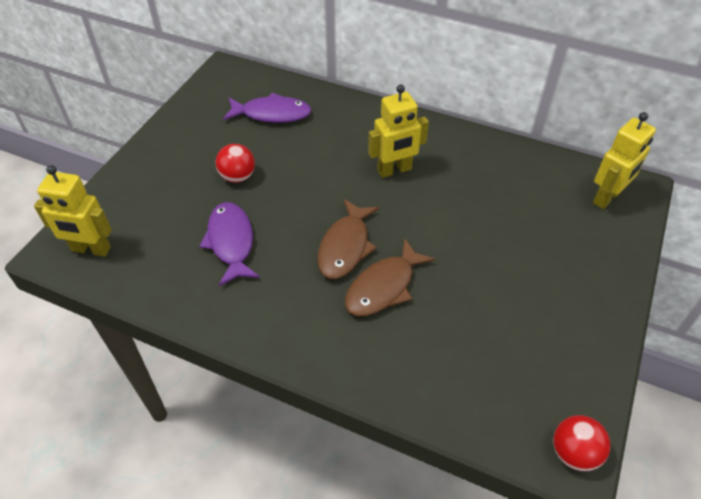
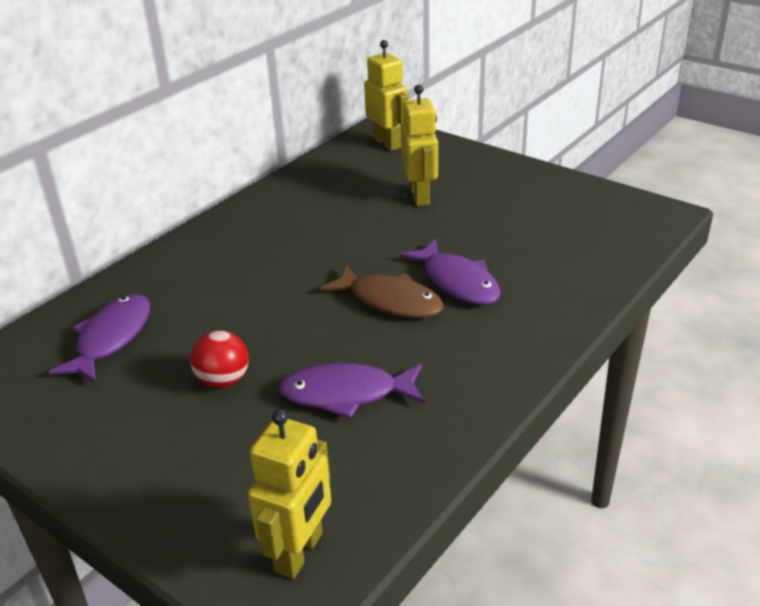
camera: 75 degrees left, 15 degrees down
brown fish [345,238,436,316] -> purple fish [400,239,501,305]
yellow robot [368,85,429,178] -> yellow robot moved to [401,85,438,206]
red ball [553,415,611,471] -> none

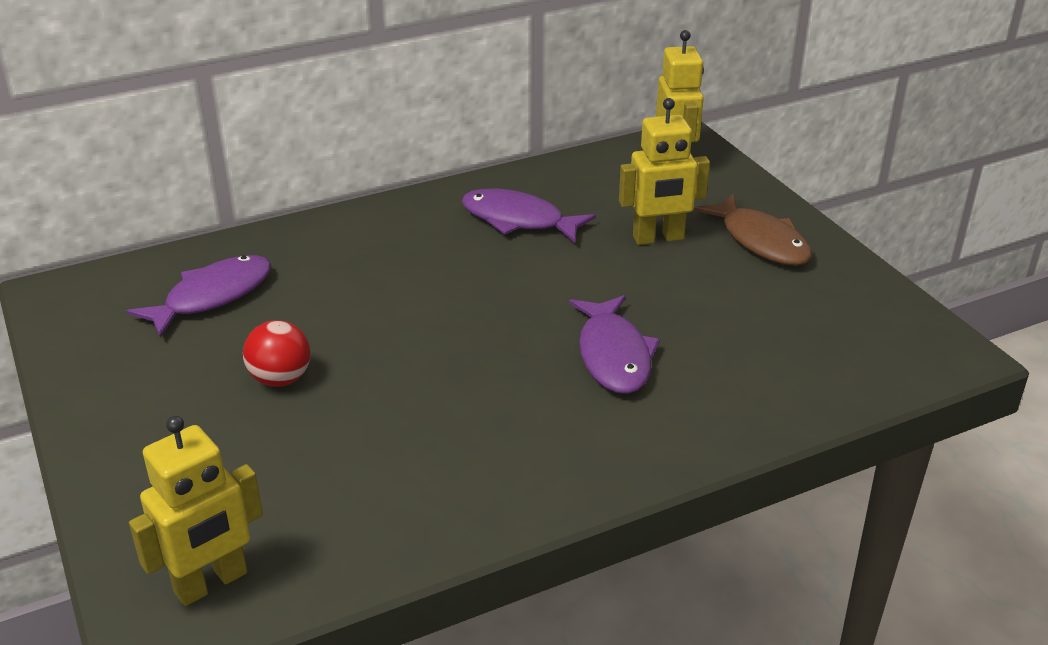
camera: 25 degrees right, 0 degrees up
purple fish [278,363,425,419] -> purple fish moved to [461,188,596,243]
brown fish [320,264,444,318] -> brown fish moved to [693,194,812,266]
yellow robot [401,85,438,206] -> yellow robot turned 60 degrees clockwise [619,98,710,245]

